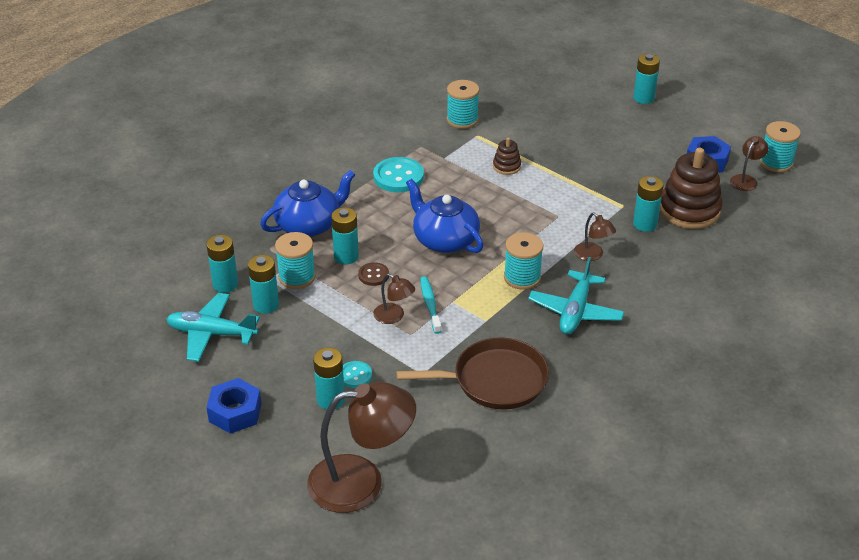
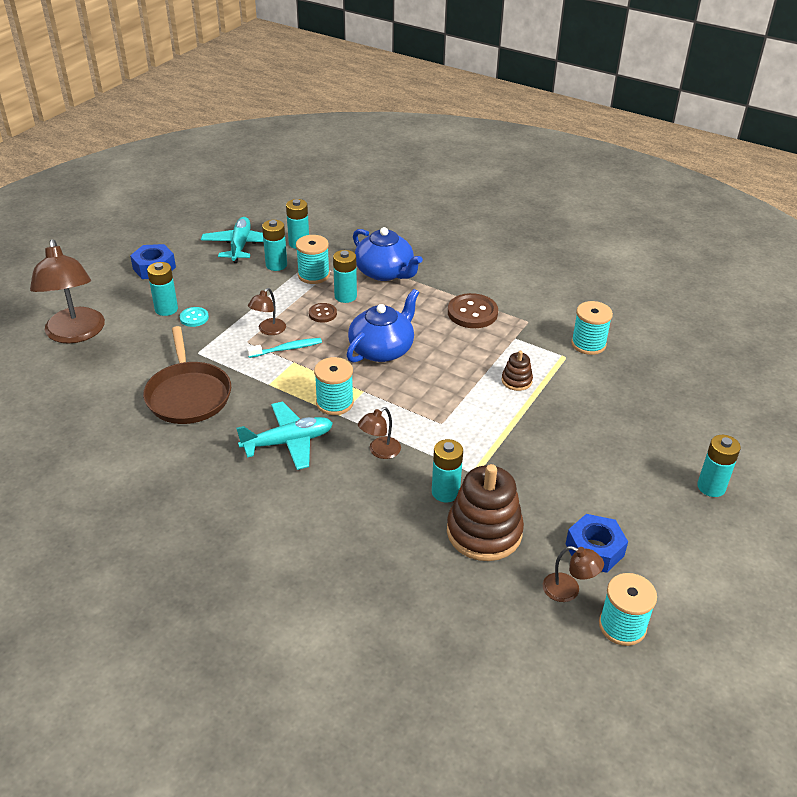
camera: 80 degrees right, 0 degrees up
turquoise button [373,157,424,192] -> brown button [448,293,498,328]
turquoise plane [528,257,624,334] -> turquoise plane turned 150 degrees clockwise [236,402,333,470]

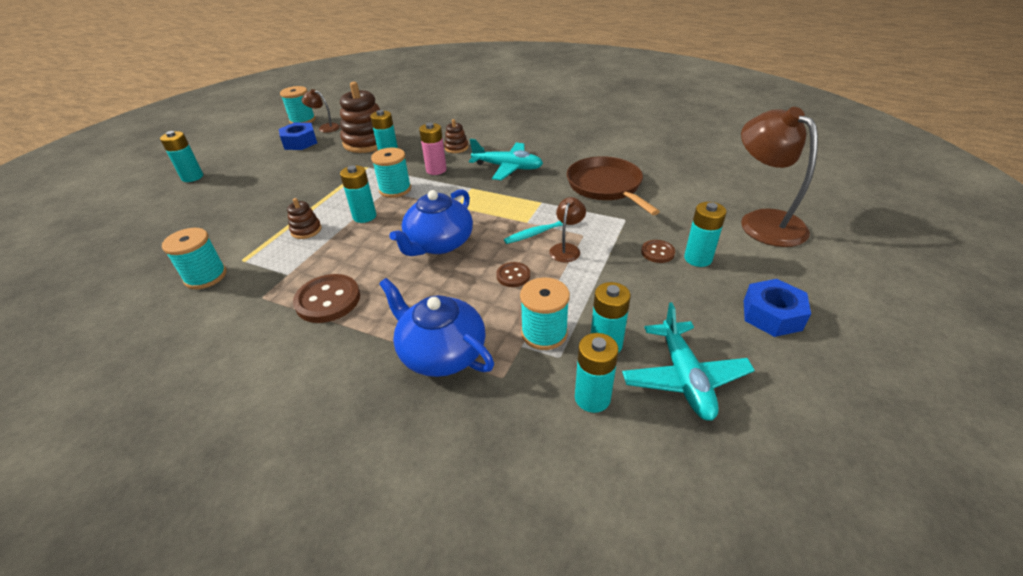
camera: 175 degrees right, 0 degrees up
turquoise button [180,307,209,327] -> brown button [641,240,675,263]
turquoise plane [236,402,333,470] -> turquoise plane turned 135 degrees counterclockwise [469,139,543,180]
turquoise spool [314,357,354,415] -> turquoise spool moved to [371,148,411,198]
turquoise battery [333,250,357,303] -> turquoise battery moved to [340,165,376,223]
brown lamp [358,407,401,459] -> pink battery [419,123,447,175]
none -> brown stacking toy [444,119,469,153]

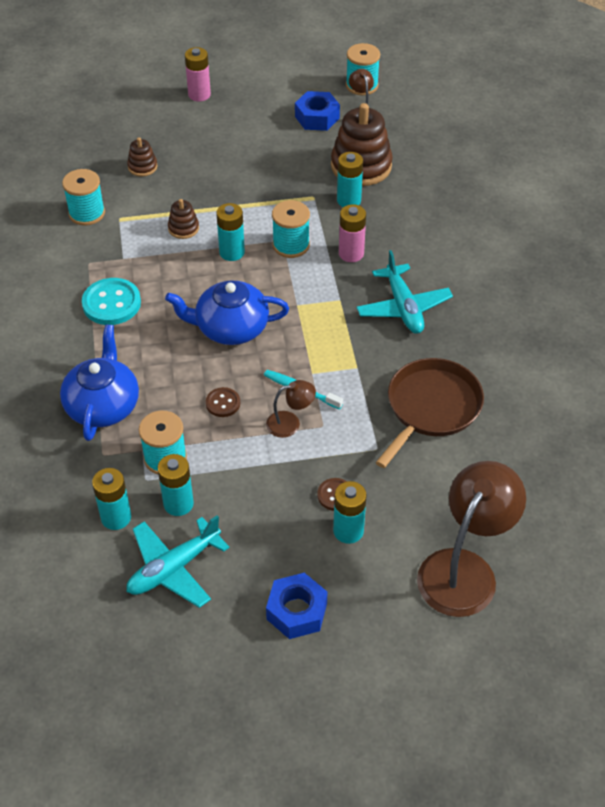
camera: 55 degrees right, 10 degrees up
turquoise battery [160,131,203,182] -> pink battery [185,47,211,102]
brown button [293,274,360,323] -> turquoise button [82,278,141,325]
brown stacking toy [444,119,469,153] -> brown stacking toy moved to [127,137,157,177]

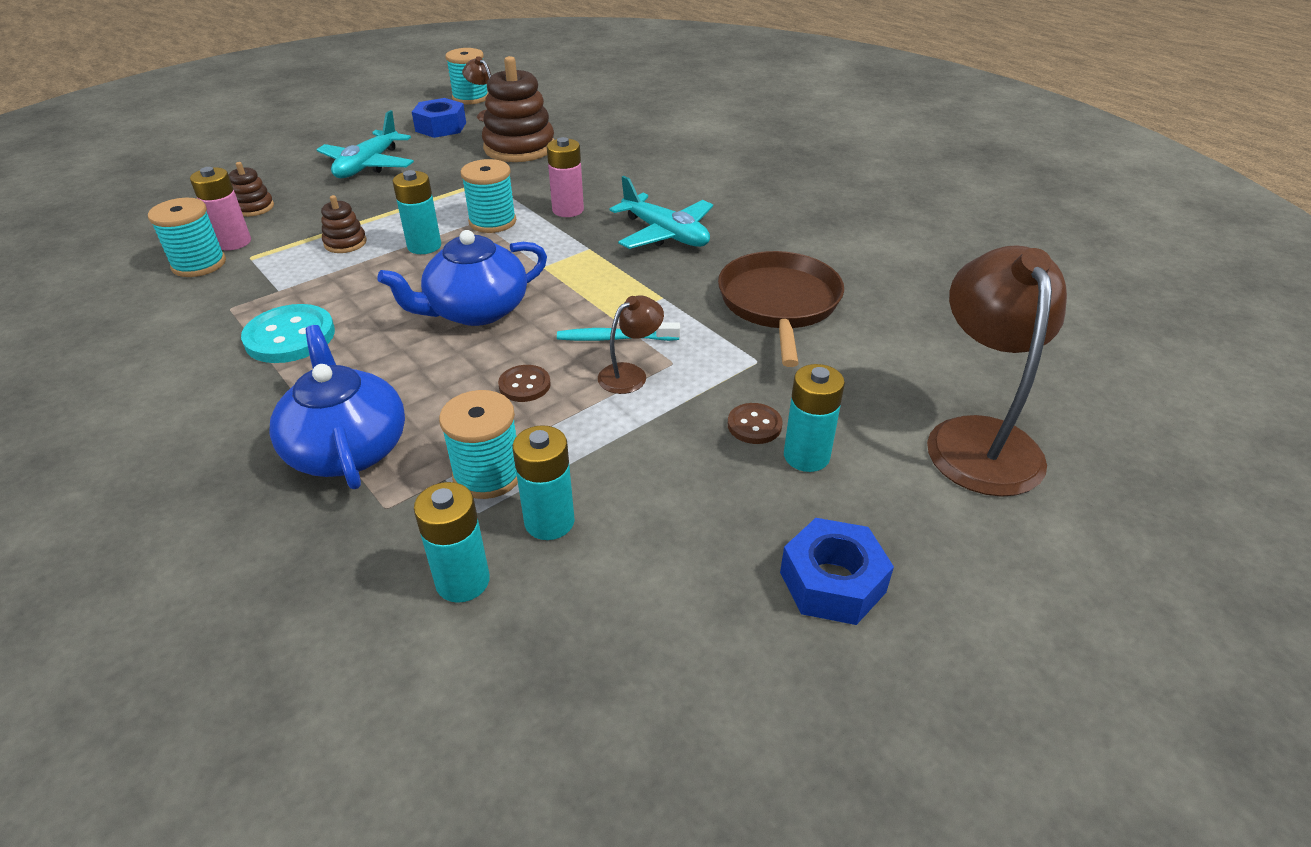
camera: 30 degrees left, 10 degrees down
turquoise plane [127,515,229,608] -> turquoise plane moved to [316,110,414,178]
pink battery [185,47,211,102] -> pink battery moved to [190,167,251,250]
turquoise battery [337,152,363,207] -> none

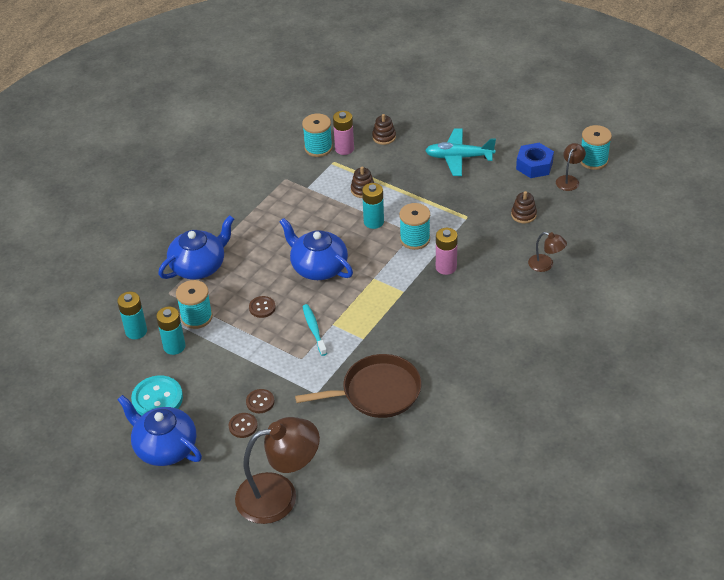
camera: 75 degrees right, 5 degrees up
turquoise button [241,304,335,363] -> turquoise button moved to [131,375,183,416]
brown stacking toy [482,56,554,162] -> brown stacking toy [511,191,537,223], size x0.48
brown lamp [598,295,664,394] -> brown lamp moved to [528,232,567,272]
turquoise plane [609,176,713,249] -> none
blue nut [780,518,894,625] -> blue teapot [117,395,202,466]
turquoise battery [784,364,845,472] -> brown button [229,413,258,438]

